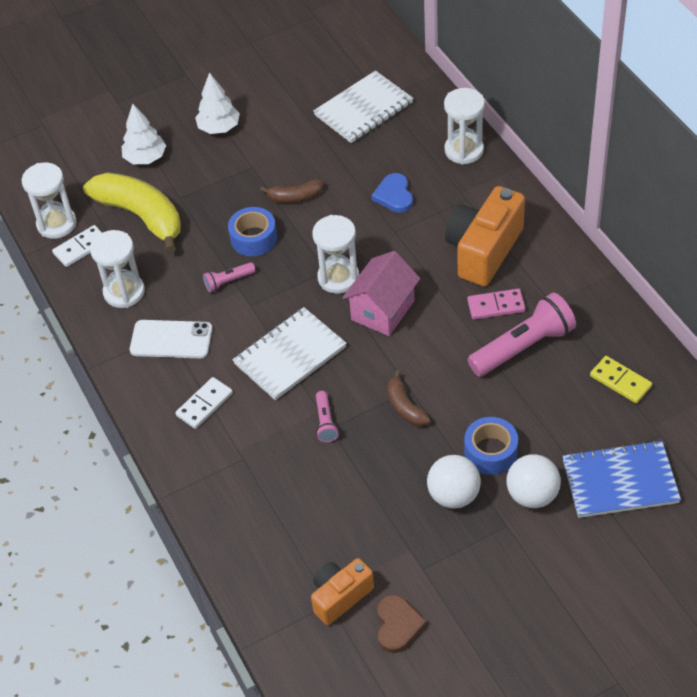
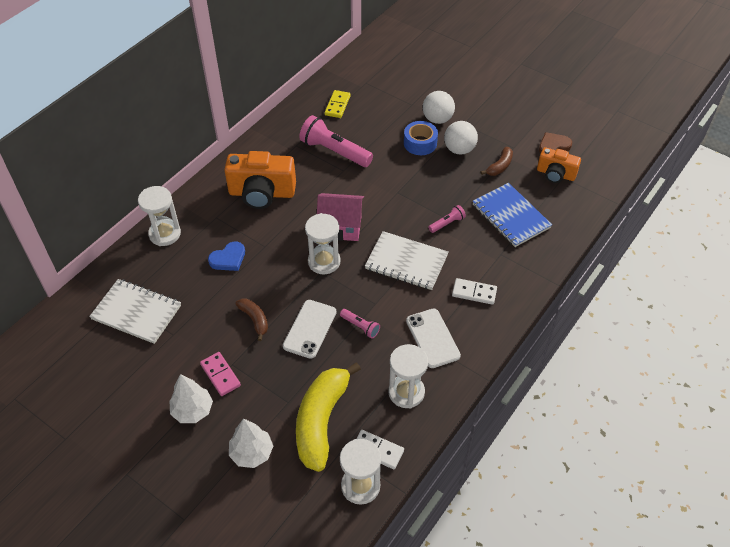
camera: 120 degrees left, 0 degrees up
blue tape [228,207,277,256] -> white phone [283,300,337,359]
brown banana [387,370,430,426] -> brown banana moved to [481,147,513,176]
pink domino [467,289,526,320] -> pink domino moved to [200,352,241,396]
blue notebook [562,440,681,518] -> blue notebook moved to [472,183,552,247]

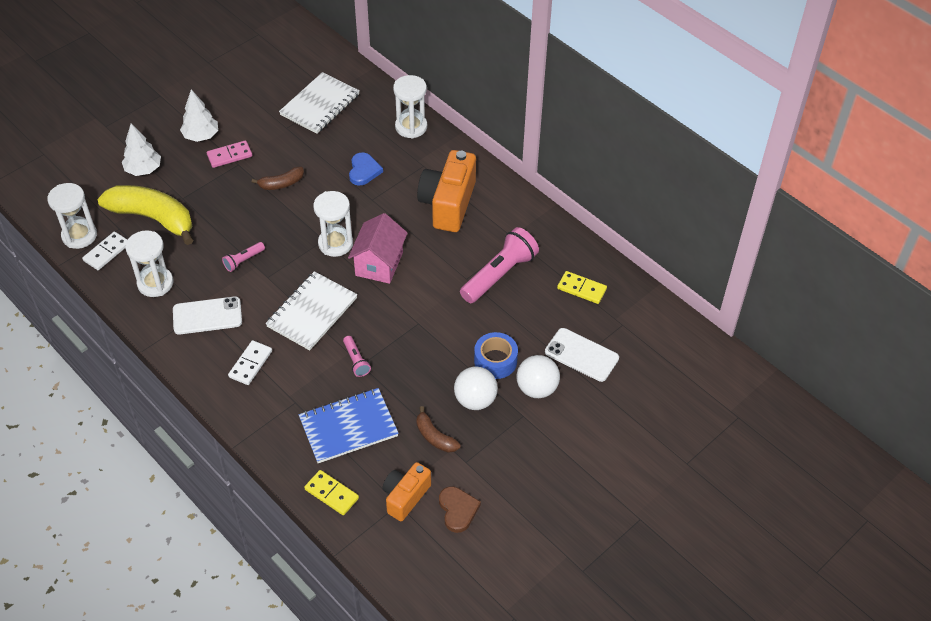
camera: 100 degrees right, 0 degrees up
blue heart [208,242,245,271] -> blue heart turned 150 degrees counterclockwise [349,152,383,186]
white phone [283,300,337,359] -> white phone moved to [545,328,619,382]
none -> yellow domino [304,470,359,515]

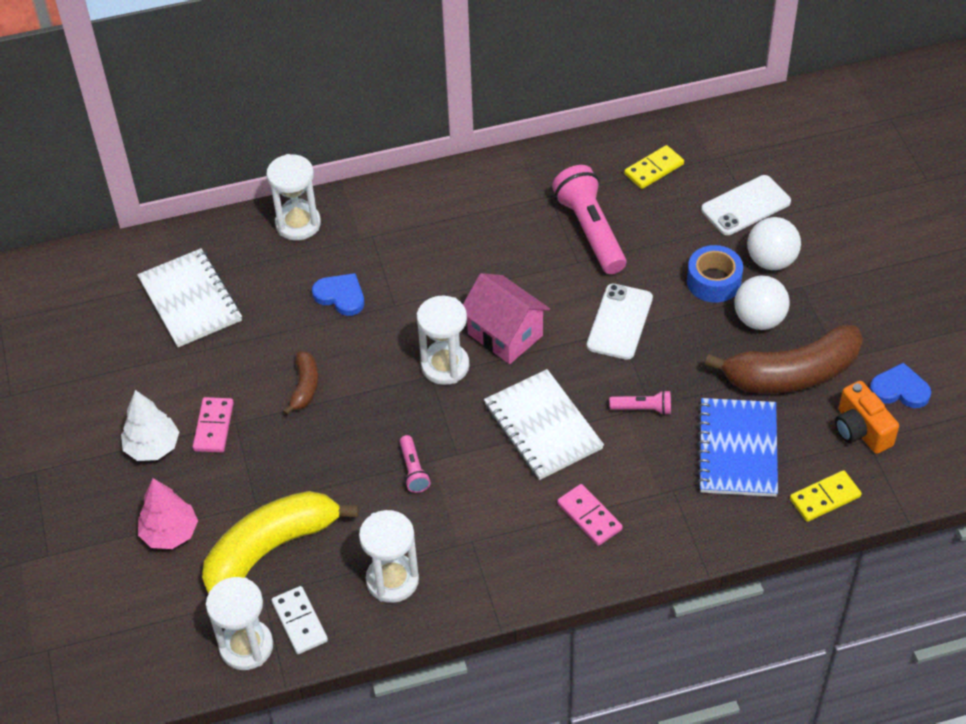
camera: 60 degrees left, 0 degrees up
white tree [122,124,161,176] -> pink tree [138,478,198,549]
white phone [173,296,242,335] -> white phone moved to [587,284,653,360]
white domino [228,340,272,385] -> pink domino [557,484,623,546]
brown banana [416,406,461,453] -> brown banana [705,325,863,393], size x2.08
orange camera [417,150,476,232] -> none
brown heart [439,486,481,533] -> blue heart [869,362,931,408]

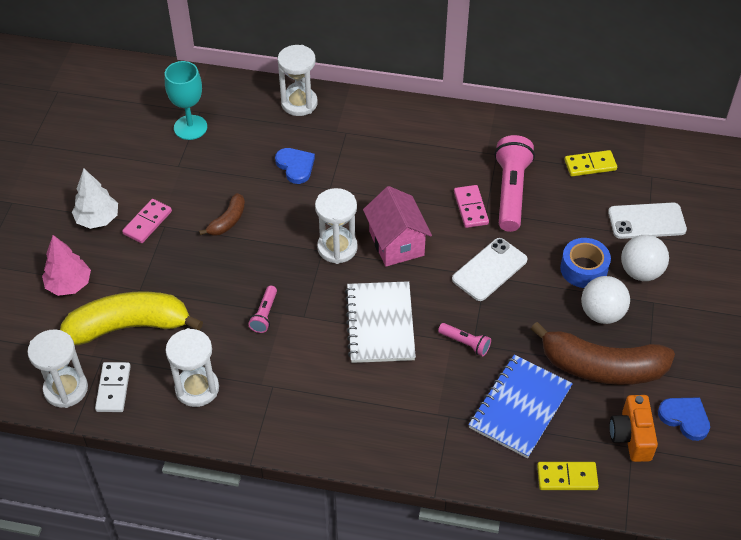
camera: 25 degrees right, 0 degrees up
white notebook [137,248,242,347] -> turquoise goblet [165,61,207,140]
pink domino [557,484,623,546] -> pink domino moved to [454,185,489,228]

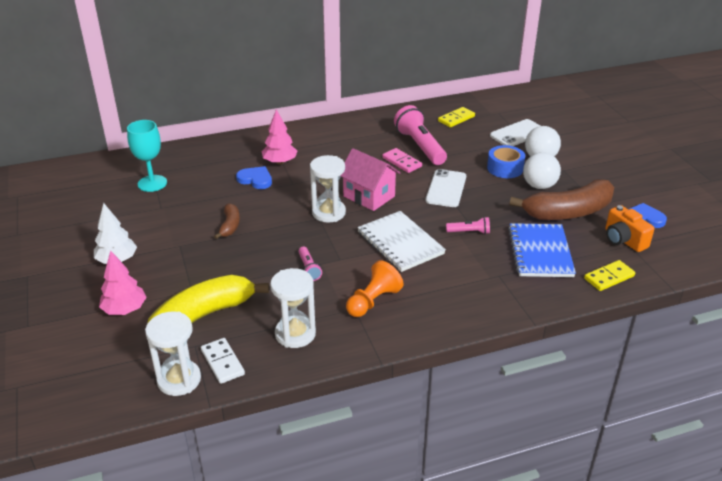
camera: 30 degrees left, 15 degrees down
pink domino [122,199,172,243] -> none
white hourglass [278,45,318,116] -> none
none -> pink tree [262,109,298,164]
none -> orange pawn [346,260,404,317]

